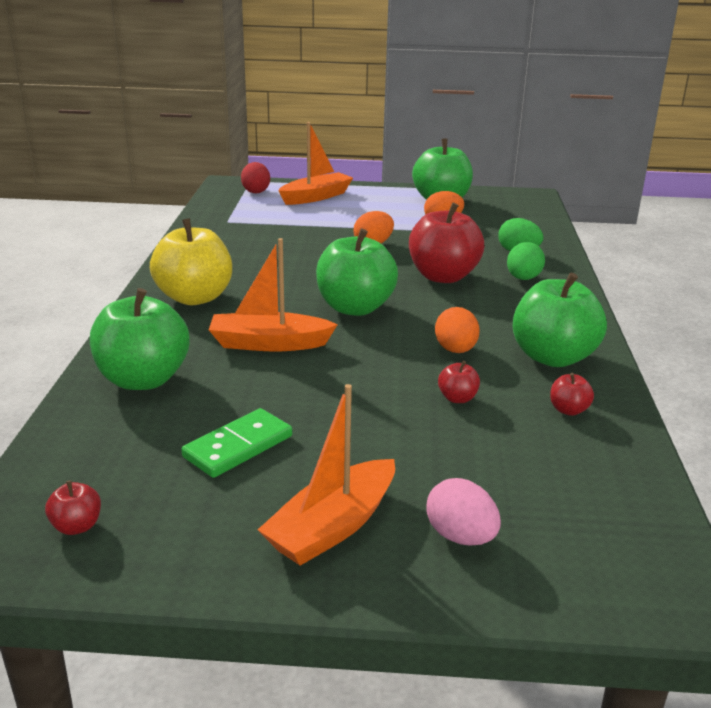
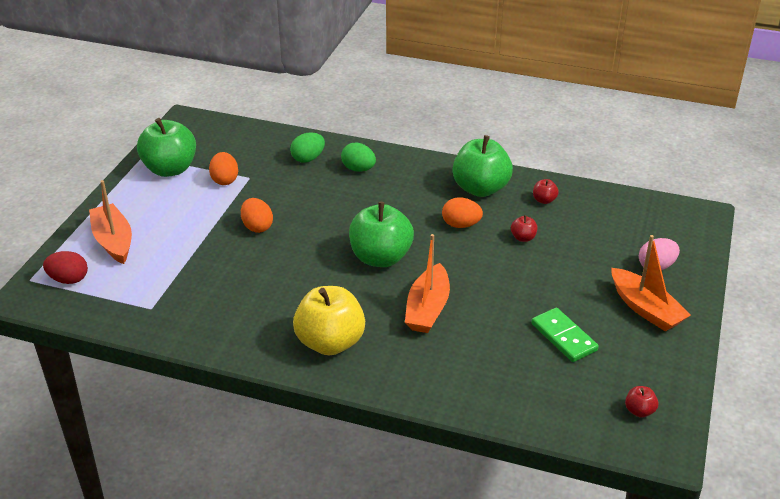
camera: 75 degrees left, 10 degrees up
green apple [90,288,190,390] -> none
red apple [409,202,484,283] -> none

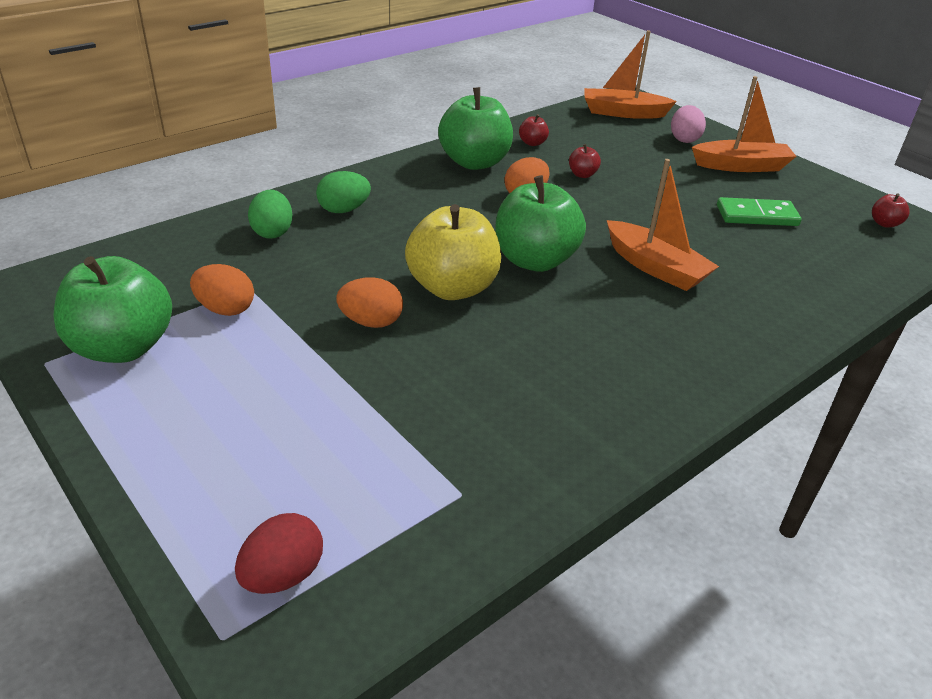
camera: 60 degrees left, 0 degrees up
orange boat [89,180,132,264] -> orange boat moved to [585,30,677,119]
yellow apple [293,286,365,355] -> yellow apple moved to [405,204,501,300]

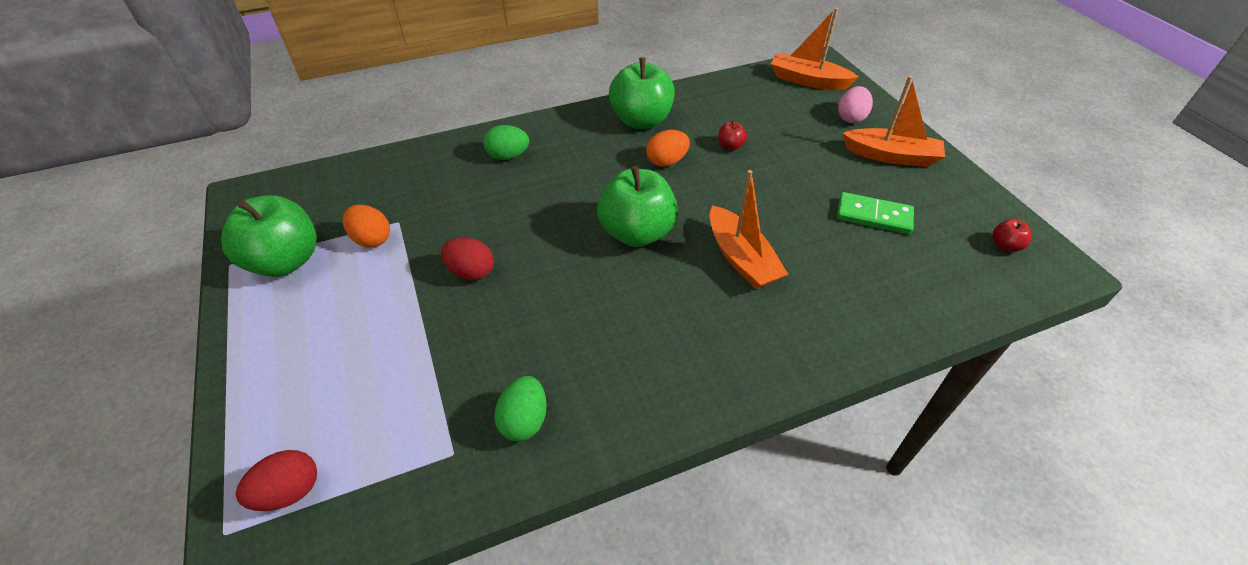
camera: 20 degrees right, 10 degrees up
green egg [248,190,292,239] -> green egg moved to [494,376,547,441]
orange egg [336,277,403,328] -> red egg [441,238,494,280]
yellow apple [405,204,501,300] -> none
red apple [519,114,549,146] -> none

